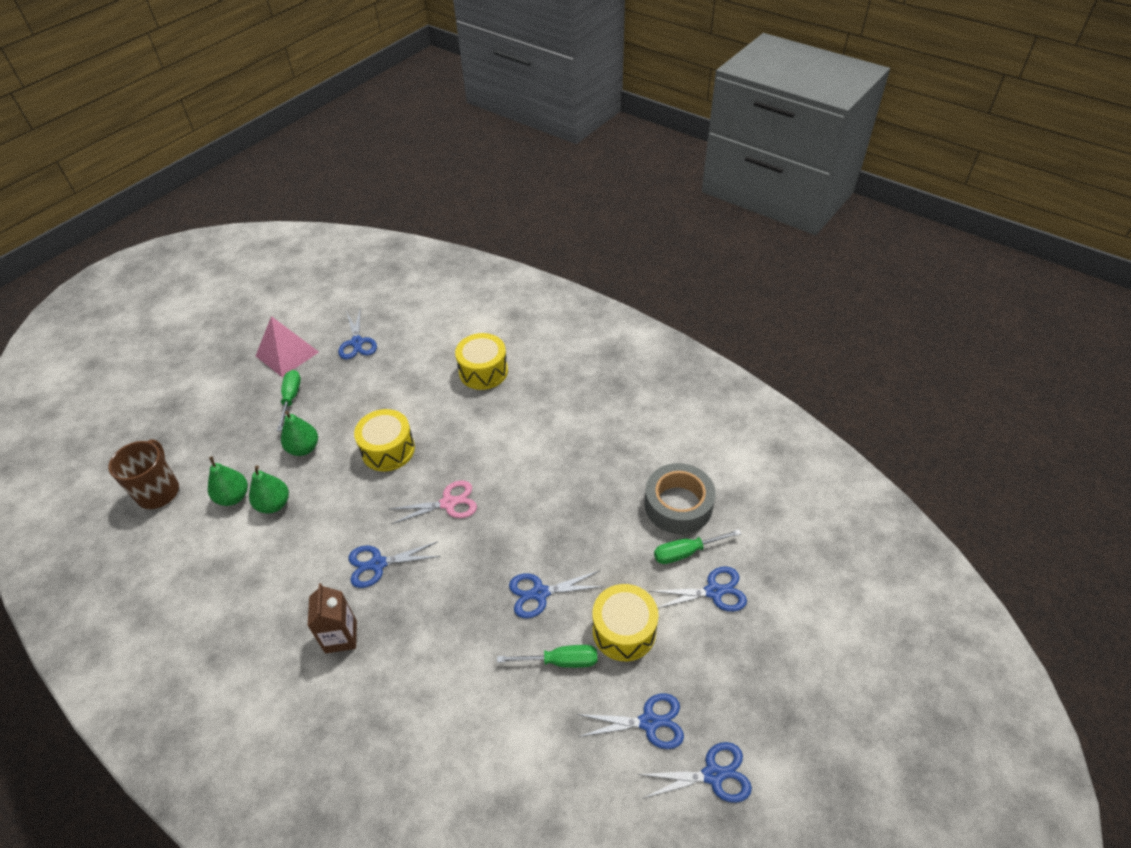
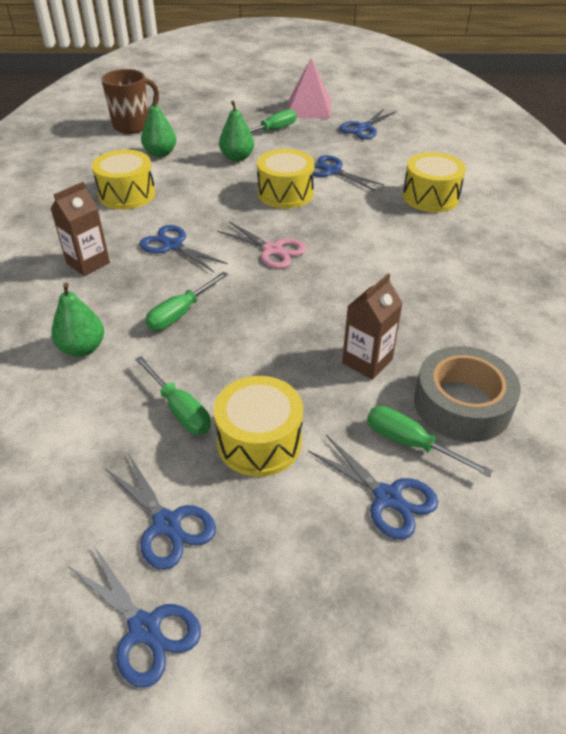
camera: 50 degrees right, 5 degrees down
green pear [249,465,289,513] -> green pear moved to [51,283,104,357]
blue scissors [509,570,605,619] -> blue scissors moved to [313,155,384,191]
none -> yellow drum [92,150,155,210]
none -> green screwdriver [145,272,228,330]
none -> brown carton [342,274,403,380]

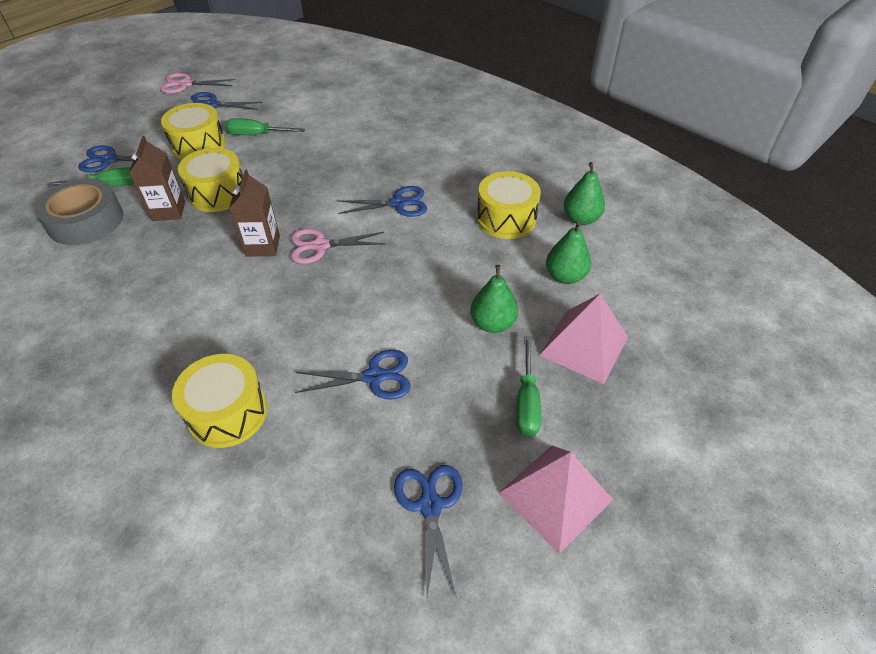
camera: 135 degrees right, 5 degrees up
brown carton [50,182,110,276] -> brown carton moved to [229,170,280,257]
green pear [51,283,104,357] -> green pear moved to [564,162,605,225]
blue scissors [68,546,201,688] -> pink scissors [160,73,236,94]
brown mug [101,69,159,134] -> none
green screwdriver [145,272,228,330] -> none
yellow drum [257,149,315,209] -> yellow drum moved to [178,148,243,212]
none -> pink pyramid [540,294,628,384]

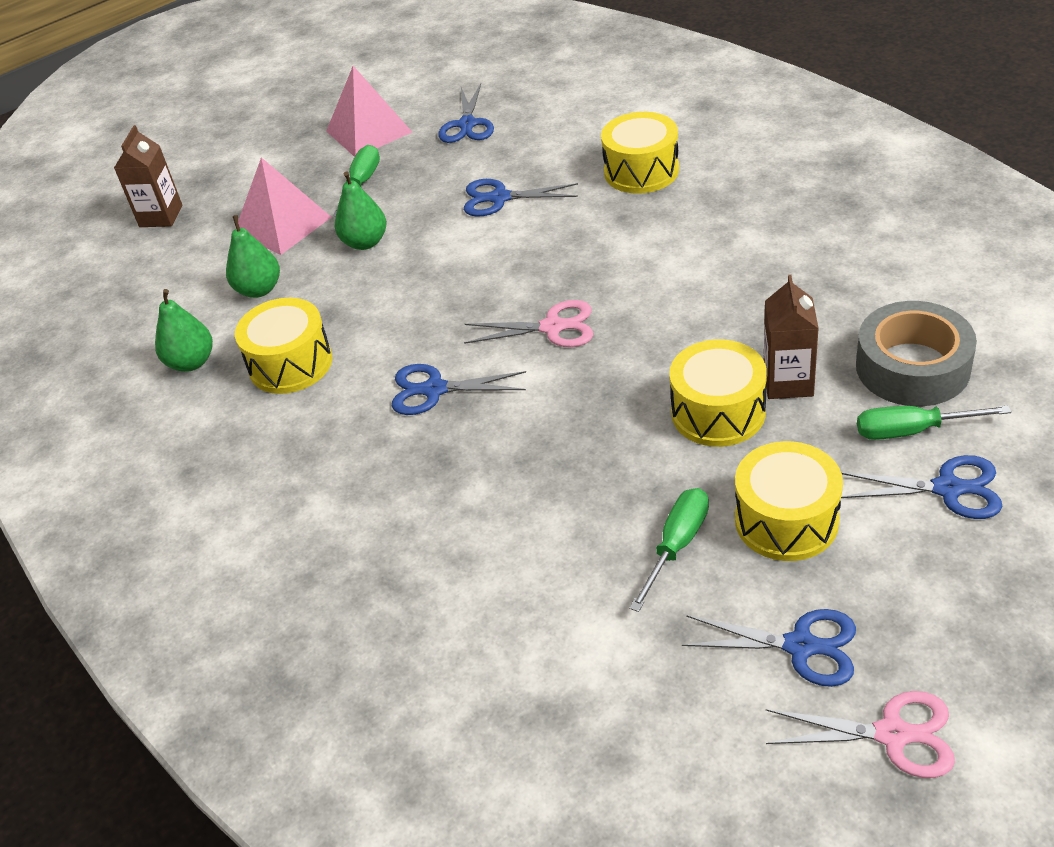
camera: 165 degrees left, 5 degrees down
green screwdriver [225,118,305,135] -> green screwdriver turned 75 degrees counterclockwise [629,488,709,612]
brown carton [229,170,280,257] -> brown carton moved to [114,125,183,227]

